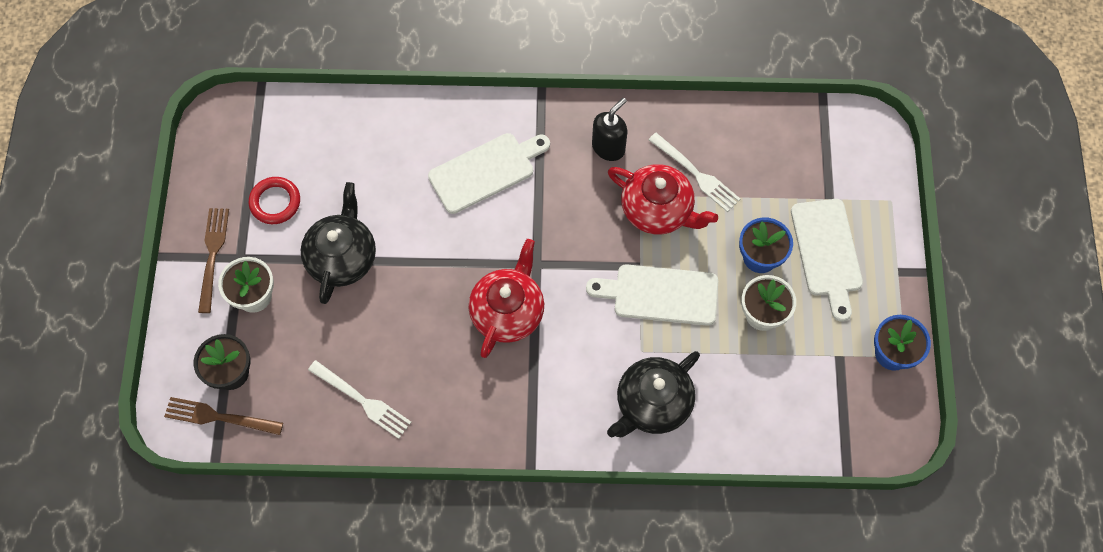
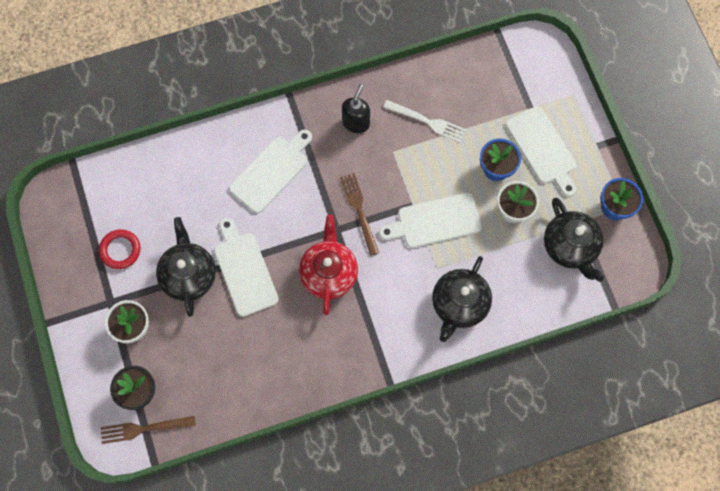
camera: 20 degrees left, 5 degrees up
brown fork [198,208,229,313] -> brown fork moved to [340,173,379,256]
white fork [308,360,411,439] -> none
red teapot [608,164,718,234] -> none
none -> white cutting board [214,217,279,317]
none -> black teapot [544,198,604,282]

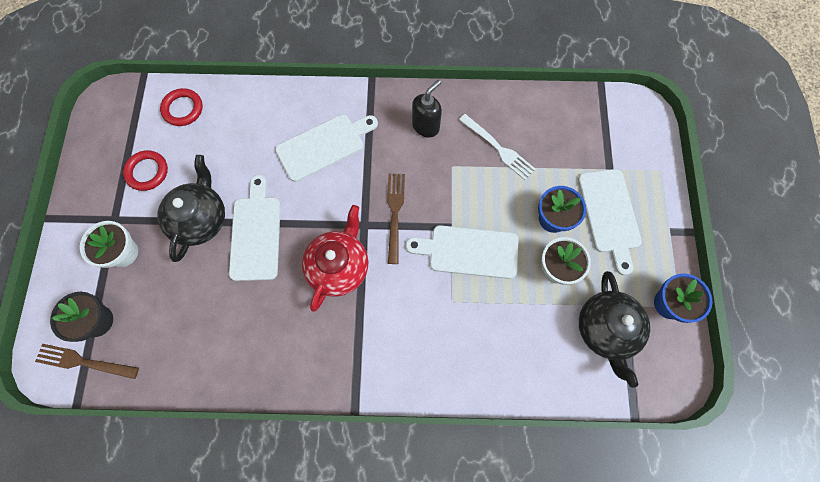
camera: 20 degrees right, 0 degrees up
black teapot [432,256,492,342] -> none
none -> red ring [160,88,203,126]

